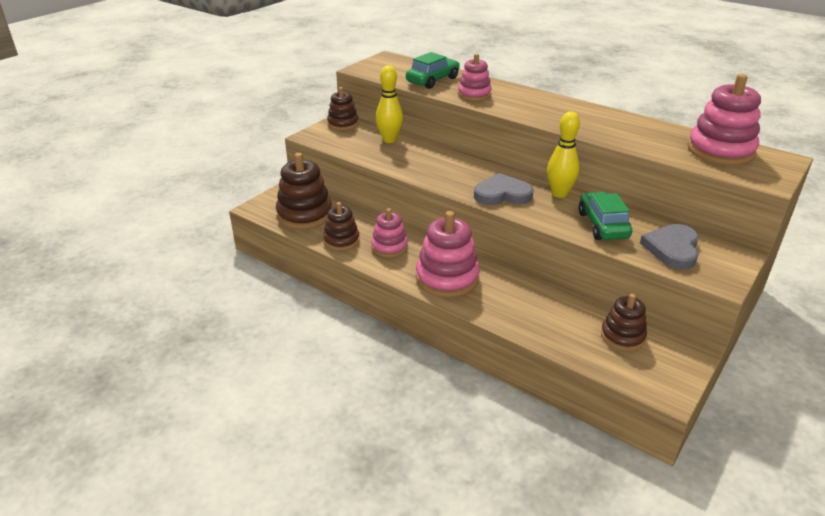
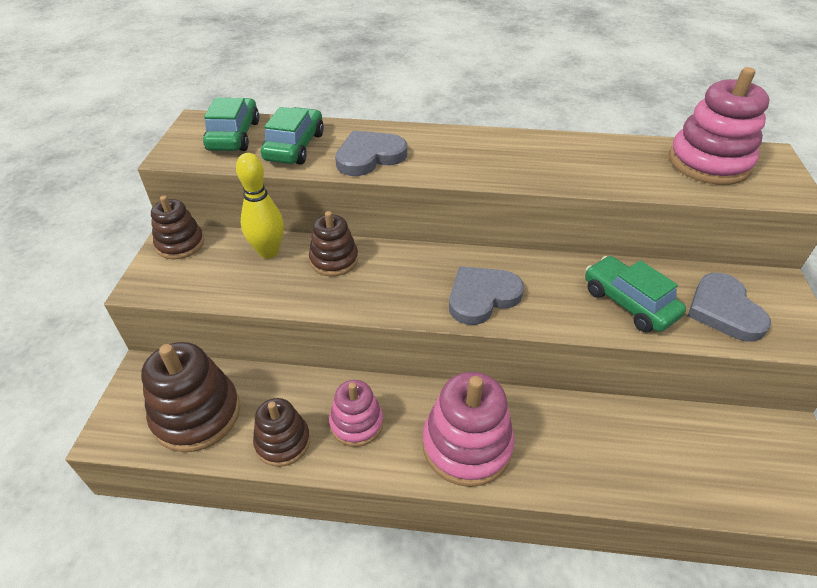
camera: 30 degrees left, 10 degrees up
pink stacking toy [458,54,492,101] -> grey heart [335,130,407,176]
yellow bowling pin [547,111,580,198] -> none
brown stacking toy [601,294,647,351] -> brown stacking toy moved to [309,211,358,276]
none -> green car [203,98,259,151]

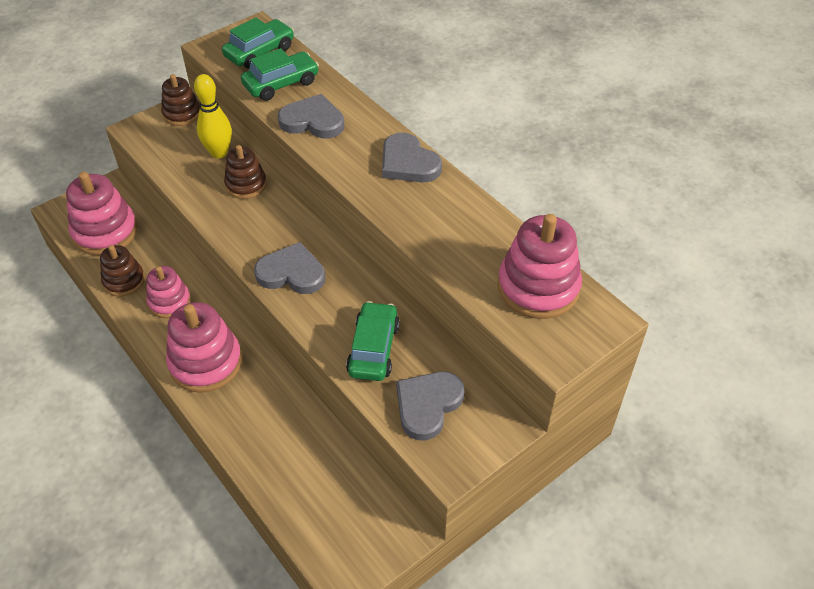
camera: 45 degrees right, 5 degrees up
brown stacking toy [141,342,240,452] -> pink stacking toy [66,172,138,255]
none -> grey heart [382,132,442,182]

